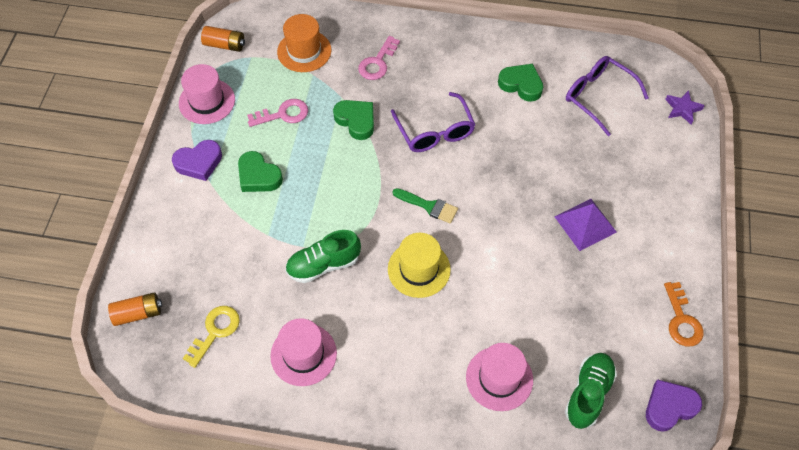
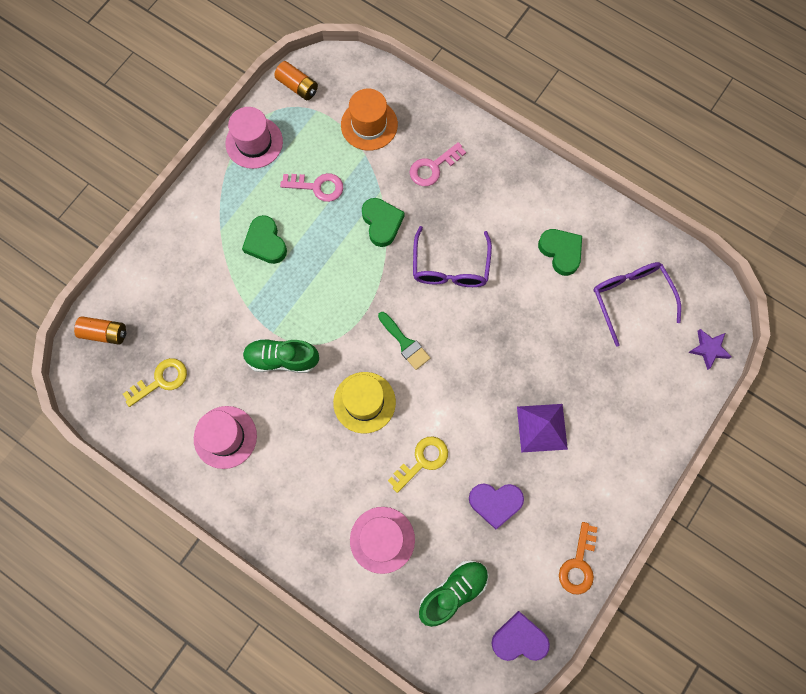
camera: 25 degrees right, 15 degrees up
purple heart [172,140,222,181] -> purple heart moved to [469,483,524,529]
none -> yellow key [388,436,448,493]

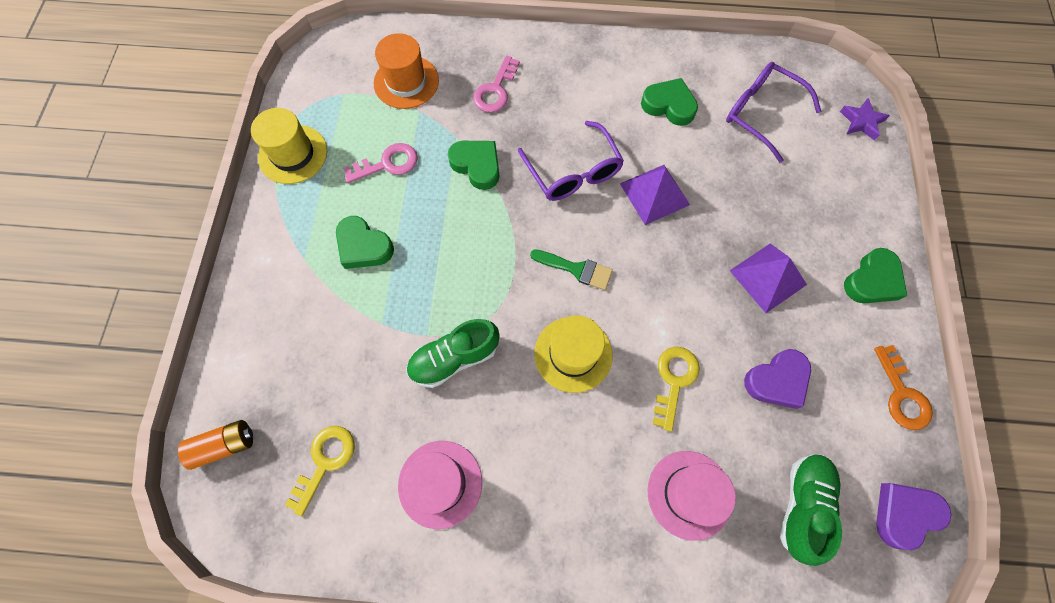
camera: 30 degrees left, 5 degrees down
pink hat [226,107,283,169] -> yellow hat [251,108,327,184]
orange battery [274,61,318,100] -> none
none -> purple pyramid [620,165,690,225]
none -> green heart [844,248,907,303]

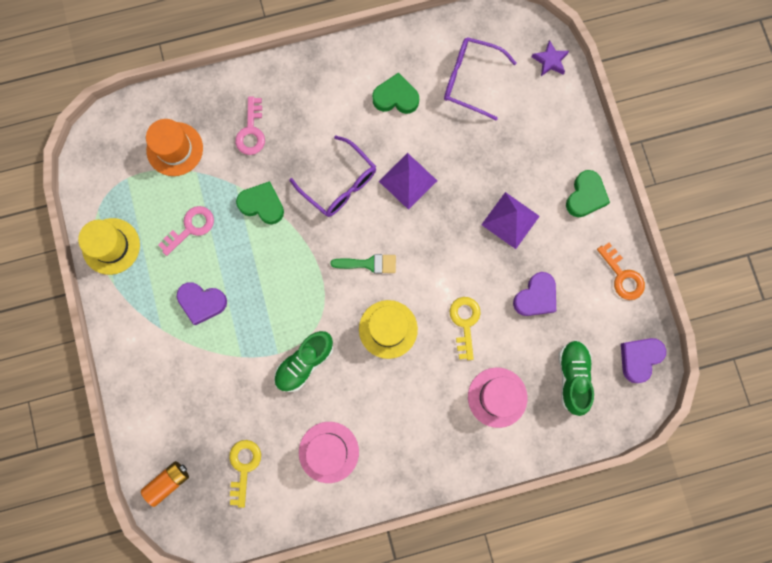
camera: 20 degrees left, 10 degrees up
green heart [336,216,394,269] -> purple heart [177,282,227,325]

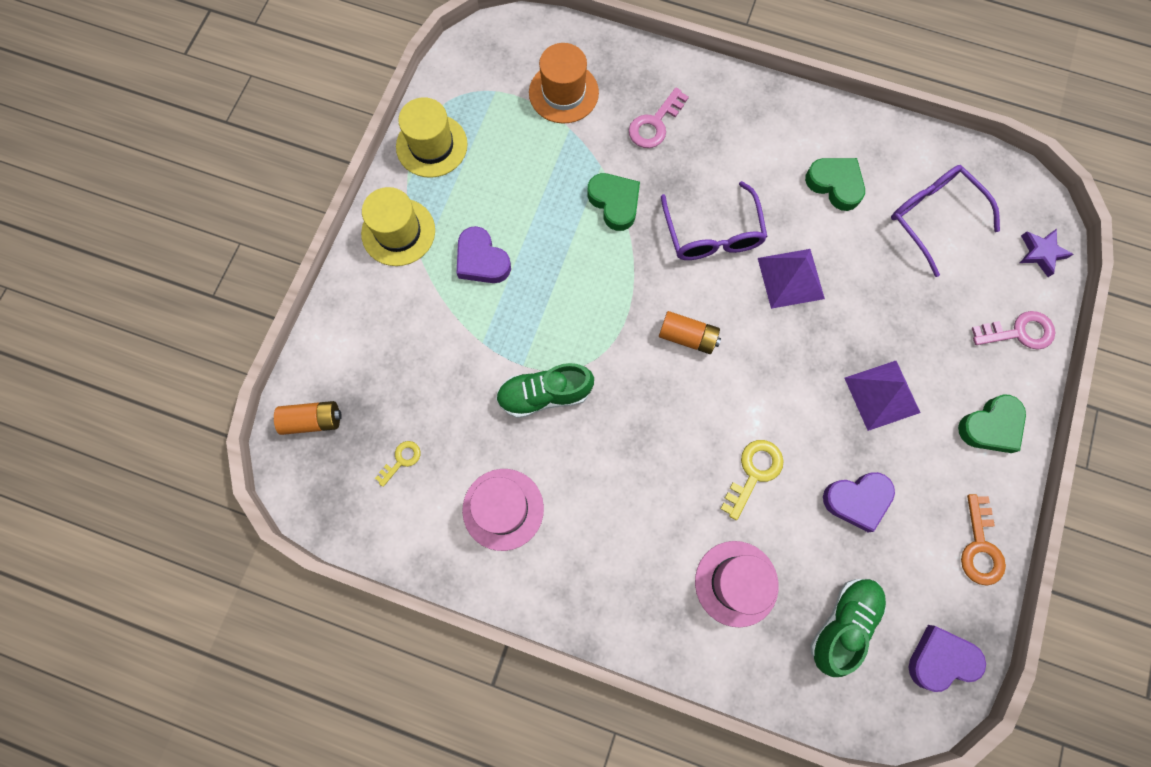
camera: 35 degrees right, 5 degrees down
pink key [158,206,214,256] -> pink key moved to [972,311,1055,350]
yellow key [229,440,261,508] -> yellow key [375,441,420,487], size x0.61
green brush [331,254,396,274] -> orange battery [659,311,721,354]
yellow hat [359,300,418,359] -> yellow hat moved to [361,187,435,266]

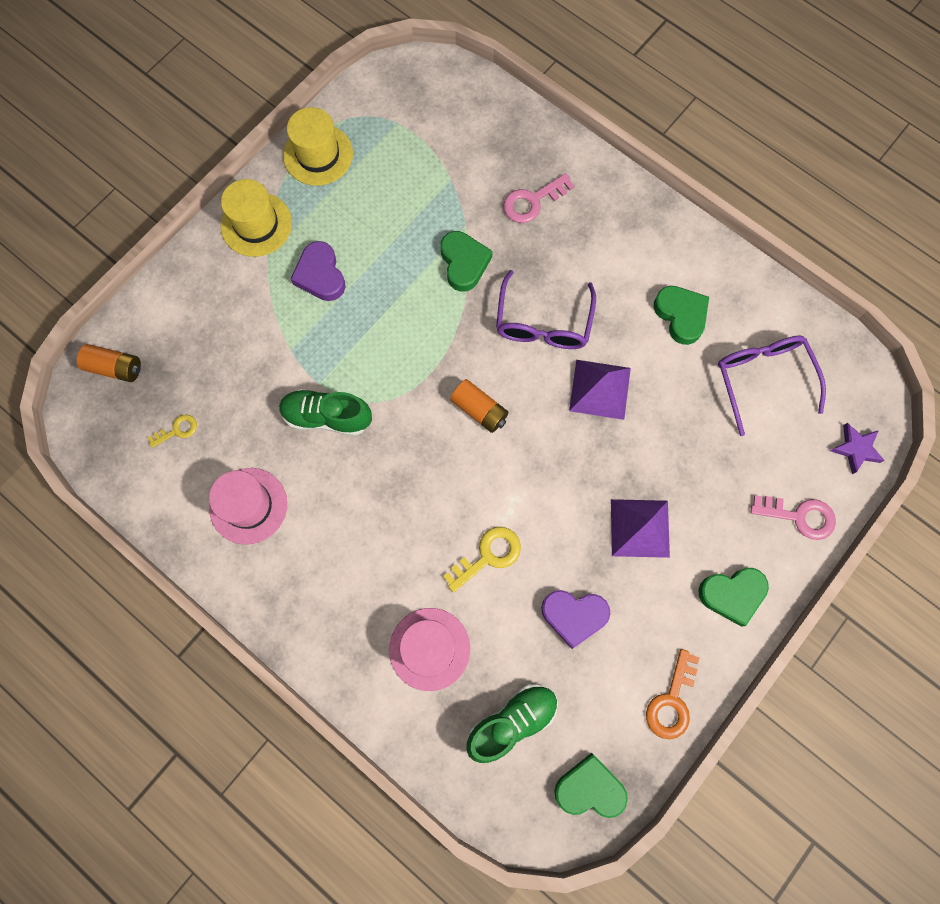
camera: 20 degrees right, 0 degrees up
orange hat [529,43,599,123] -> none
purple heart [909,625,986,692] -> green heart [554,753,628,818]

